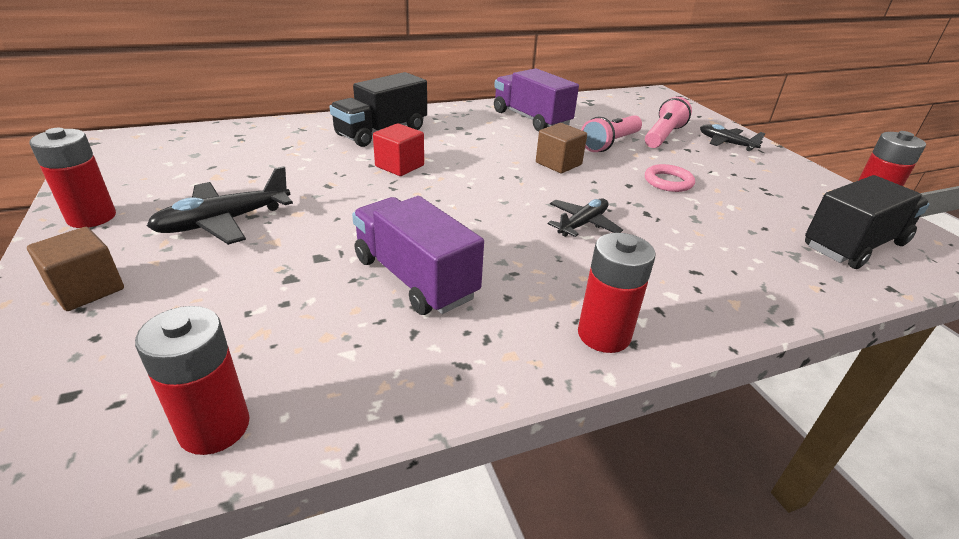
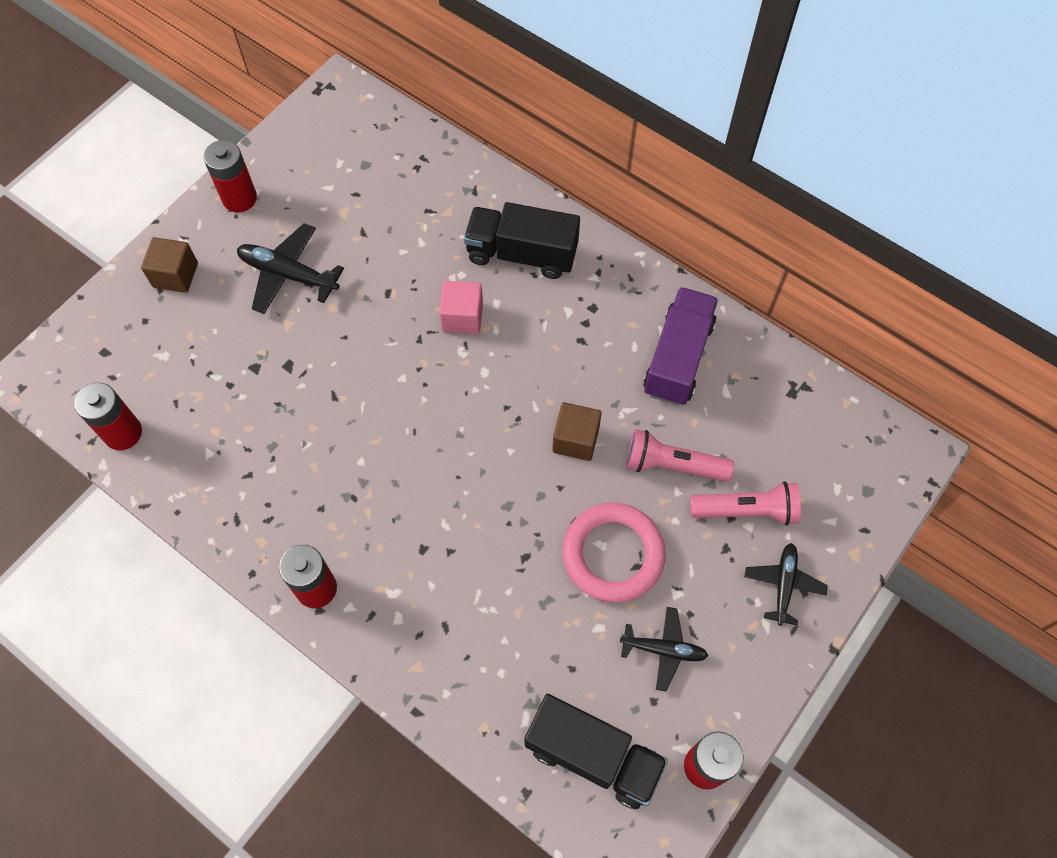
camera: 60 degrees right, 30 degrees up
purple truck [352,196,484,315] -> none
red cube [373,123,424,176] -> pink cube [439,281,483,334]
black plane [548,198,623,237] -> black plane moved to [620,607,708,692]
pink ring [645,164,695,192] -> pink ring [562,503,666,602], size x1.79

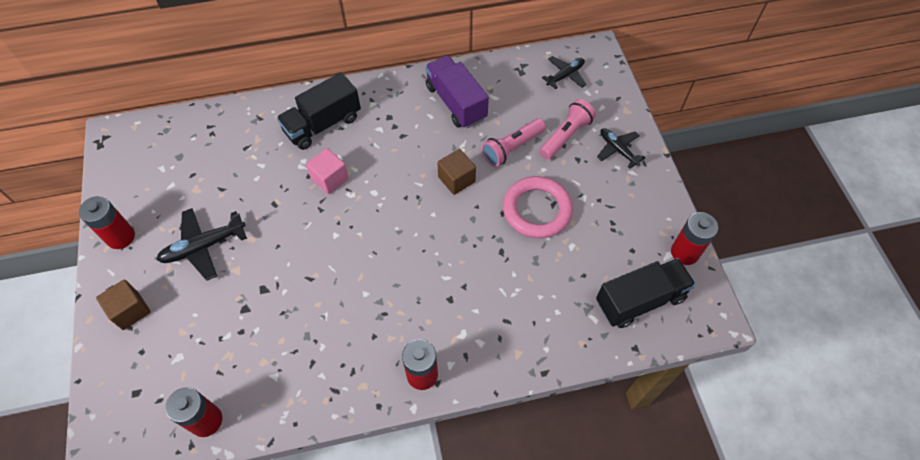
camera: 50 degrees left, 5 degrees down
black plane [620,607,708,692] -> black plane moved to [542,56,586,89]

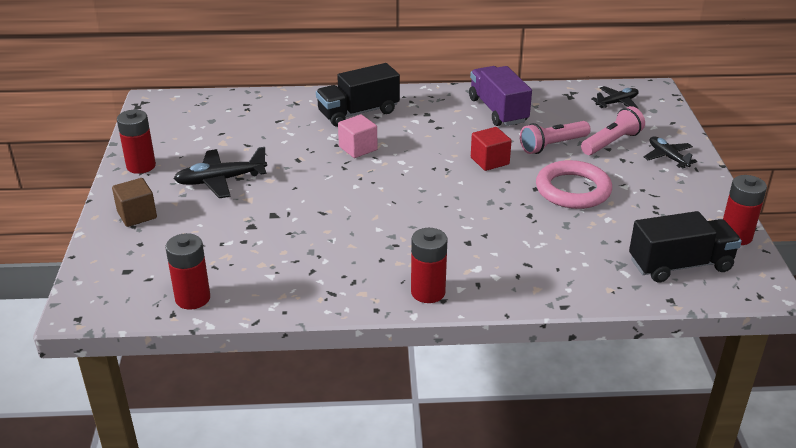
camera: 10 degrees right, 25 degrees down
brown cube [437,149,476,195] -> red cube [471,127,511,171]

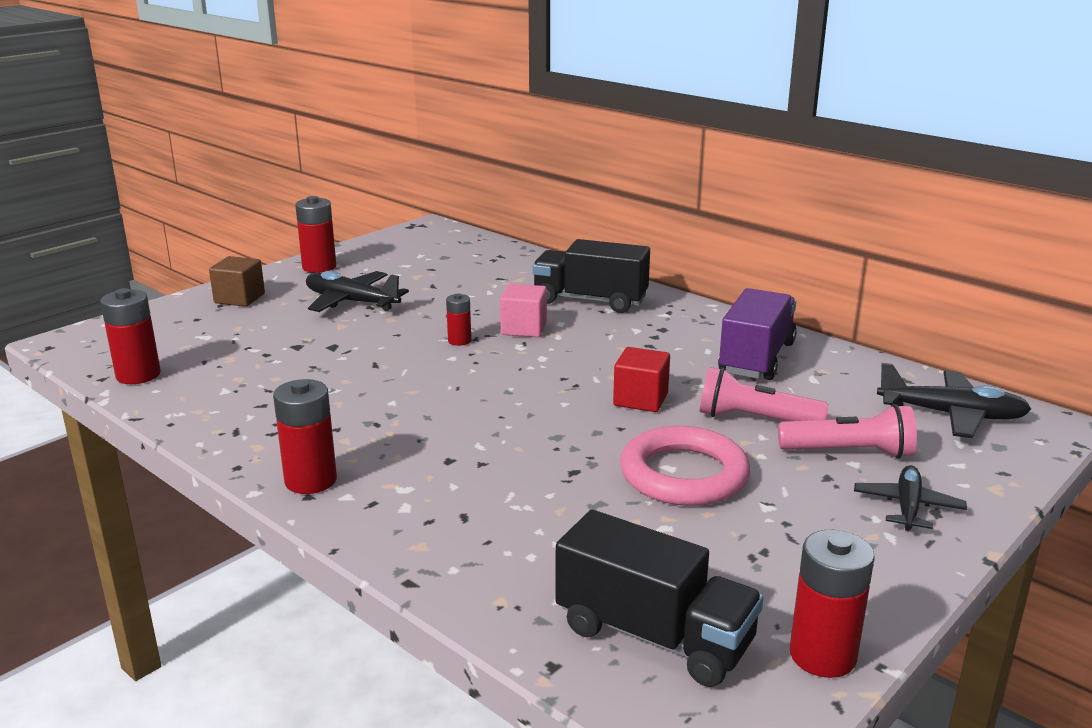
camera: 45 degrees right, 10 degrees down
black plane [591,86,639,109] -> black plane [877,363,1031,438], size x1.51
none -> red battery [446,293,471,346]

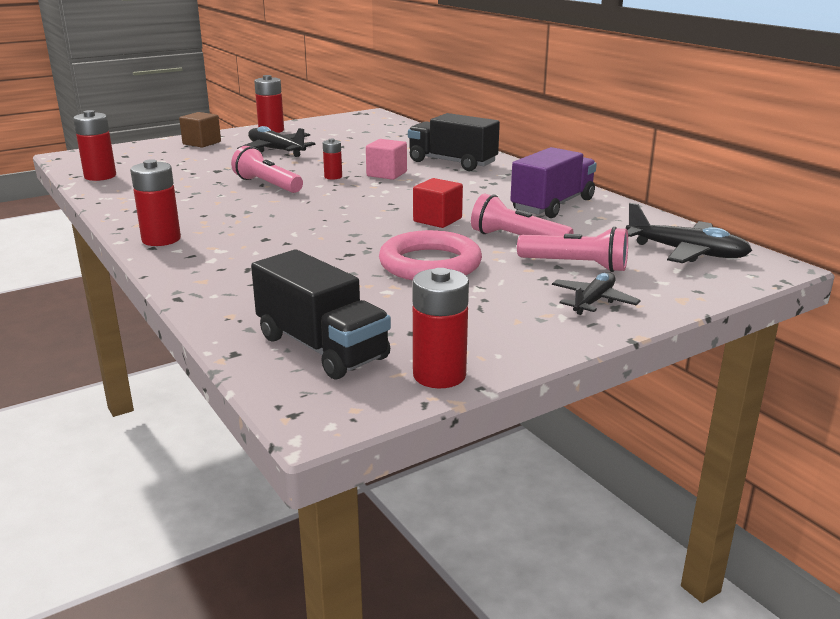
camera: 15 degrees right, 0 degrees up
none -> pink flashlight [231,146,303,193]

